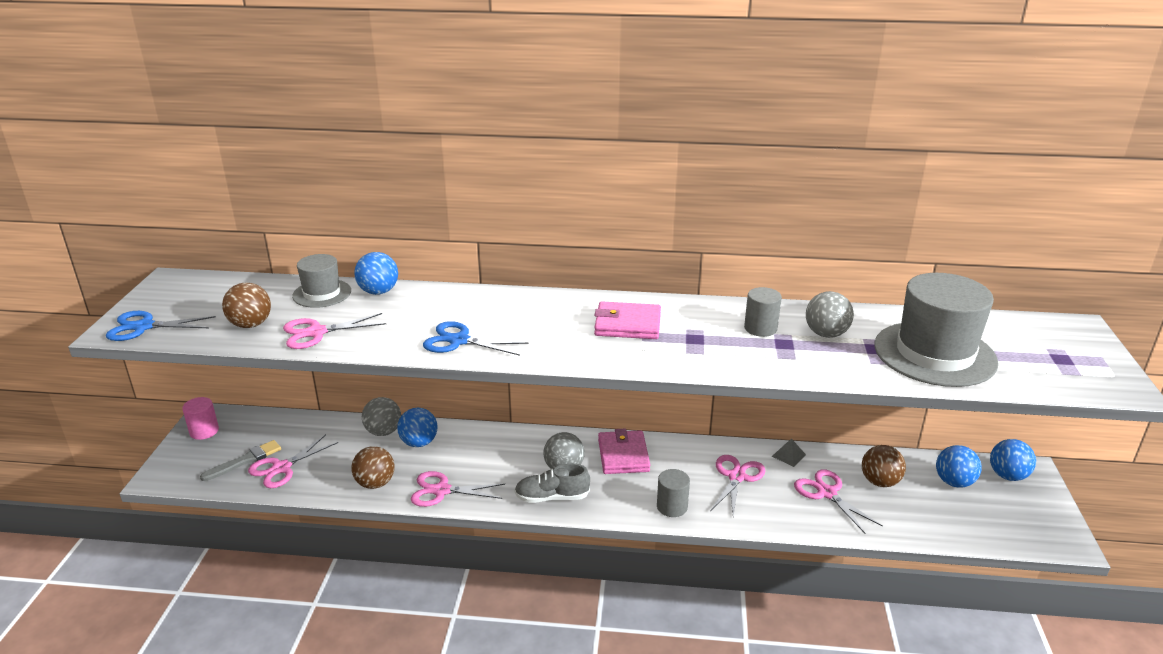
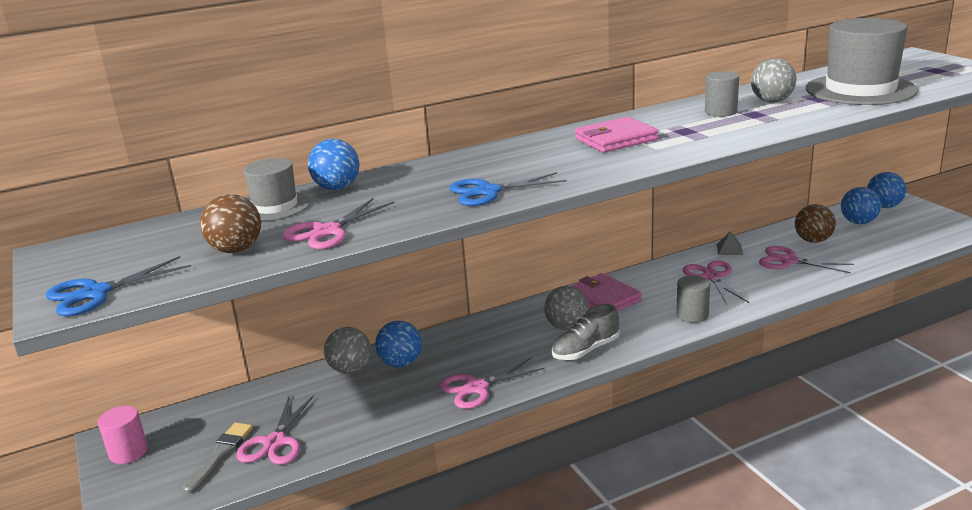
camera: 30 degrees left, 5 degrees down
brown ball [351,446,394,489] -> none

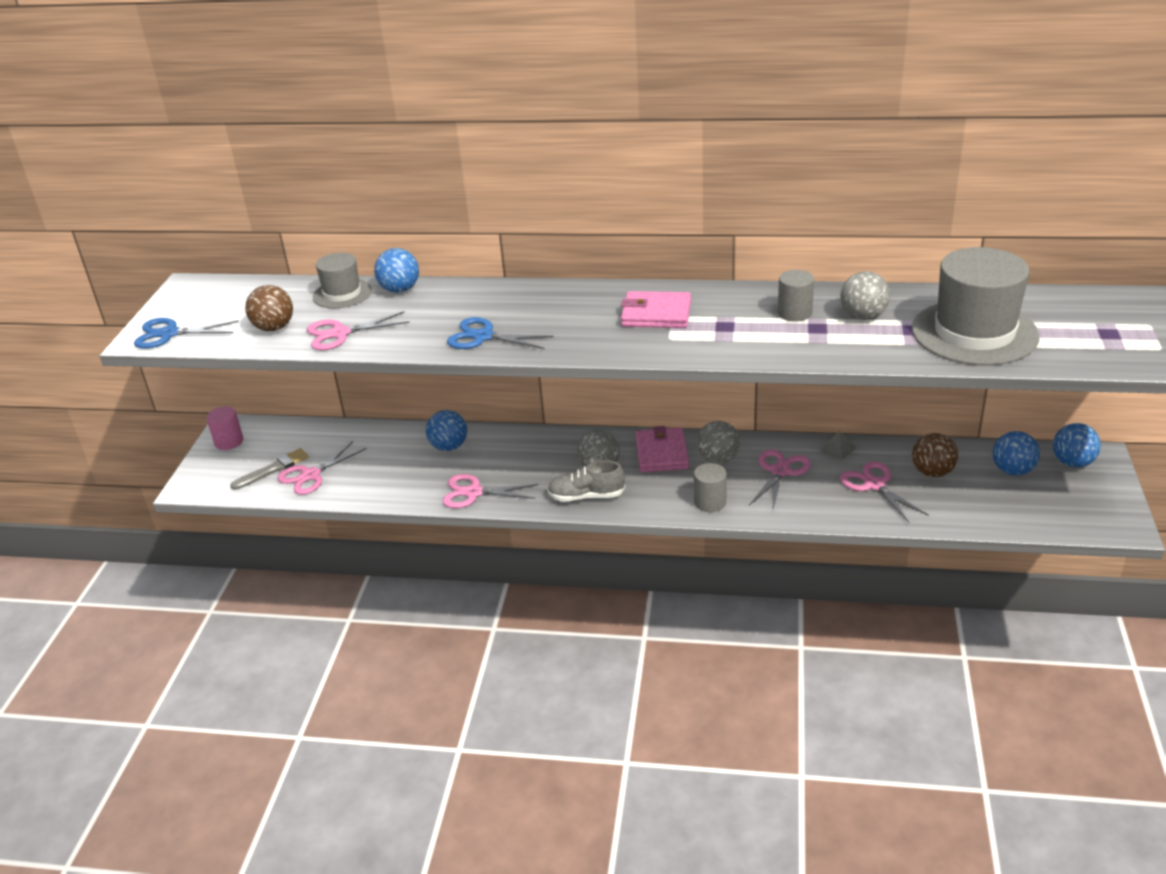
camera: 35 degrees right, 10 degrees up
grey ball [324,327,371,374] -> grey ball moved to [697,421,740,463]

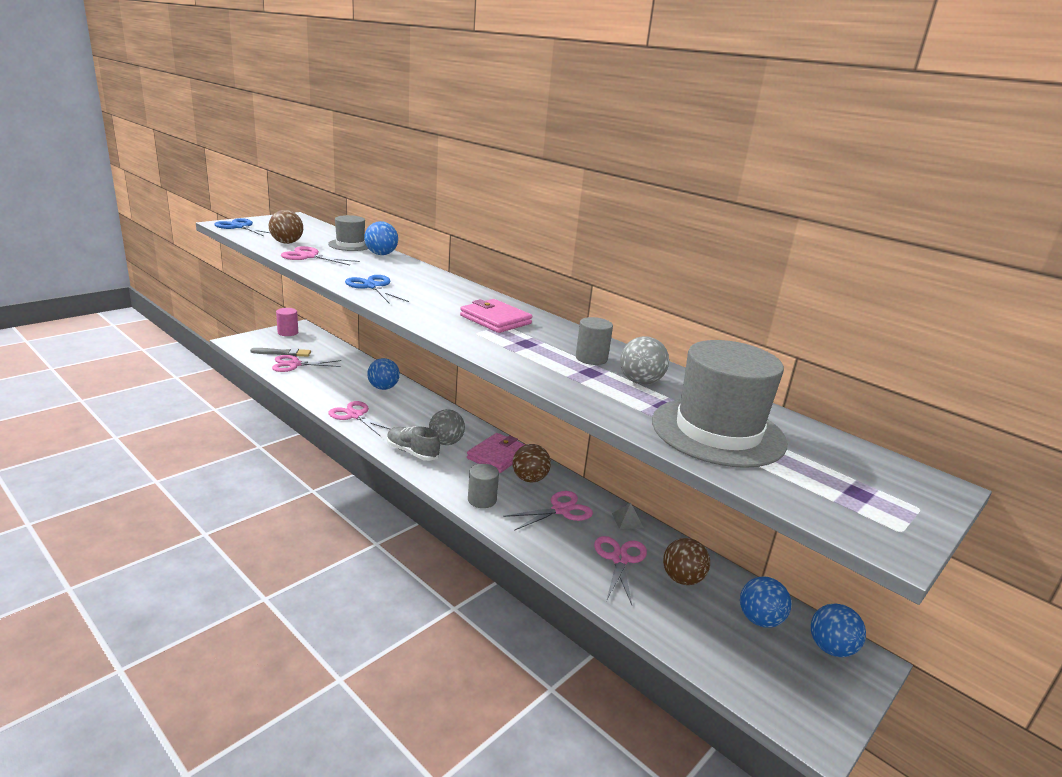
camera: 30 degrees right, 10 degrees down
grey ball [697,421,740,463] -> brown ball [513,444,551,482]

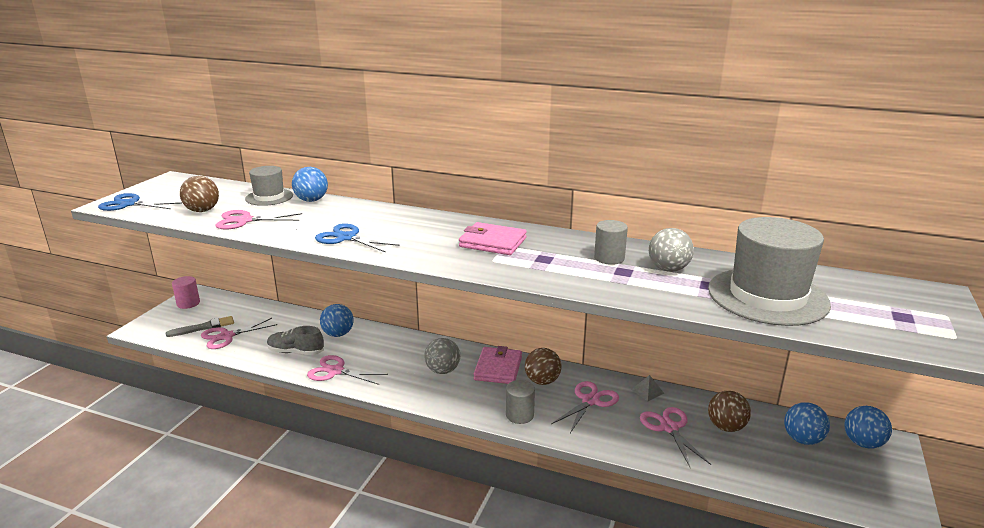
camera: 20 degrees left, 0 degrees up
grey shoe [387,426,440,461] -> grey shoe moved to [267,326,324,355]

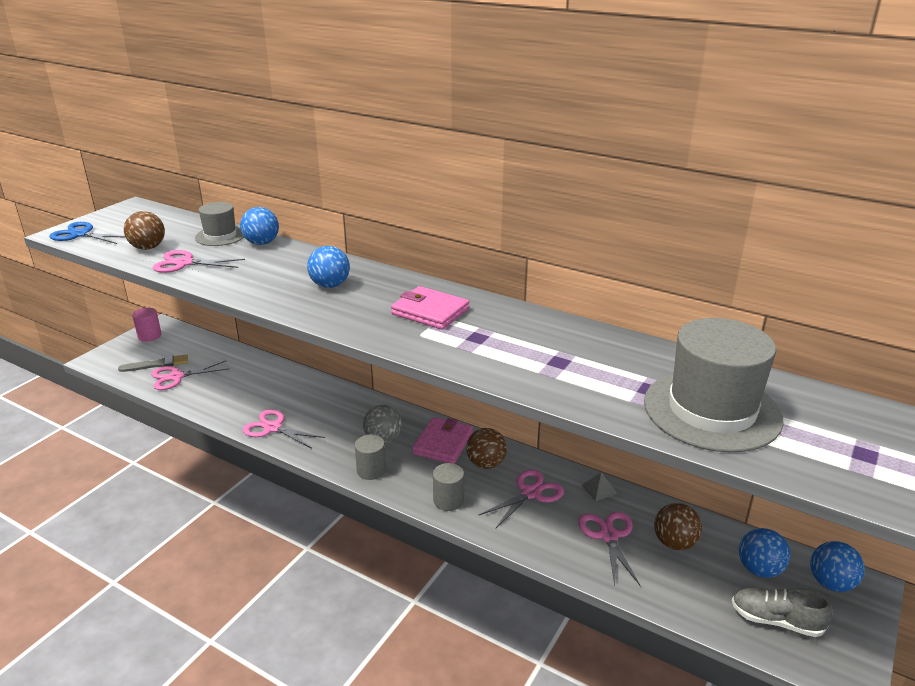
camera: 10 degrees right, 5 degrees up
grey shoe [267,326,324,355] -> grey shoe moved to [732,588,833,637]
blue scissors [315,223,400,253] -> none
blue ball [320,304,354,337] -> blue ball moved to [307,246,350,288]
grey cylinder [594,220,628,265] -> grey cylinder moved to [355,435,386,480]
grey ball [649,228,694,272] -> none

